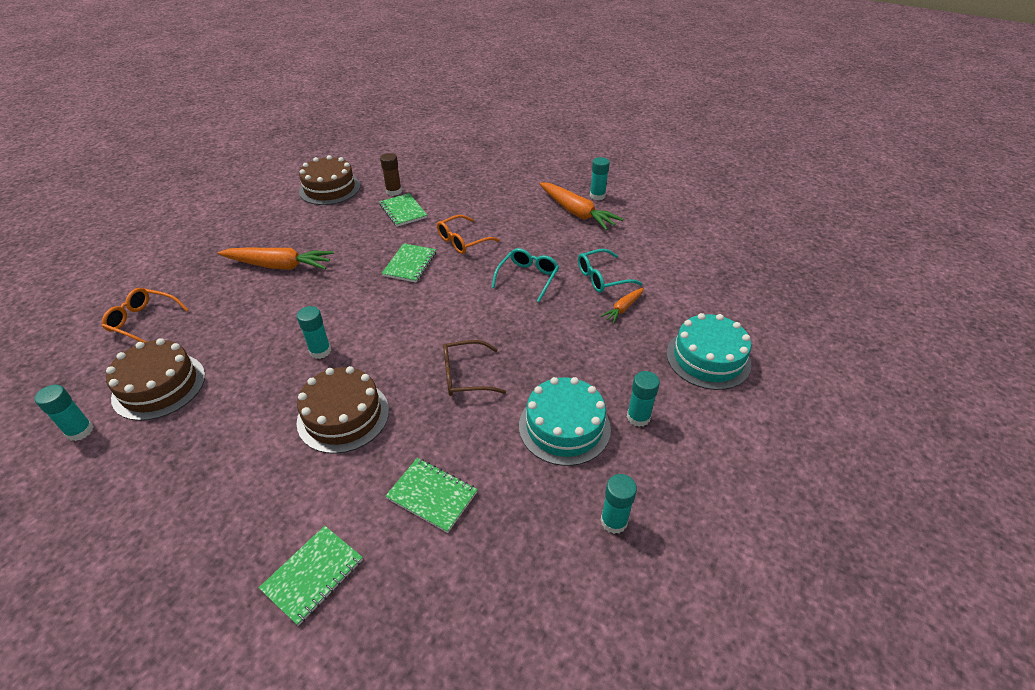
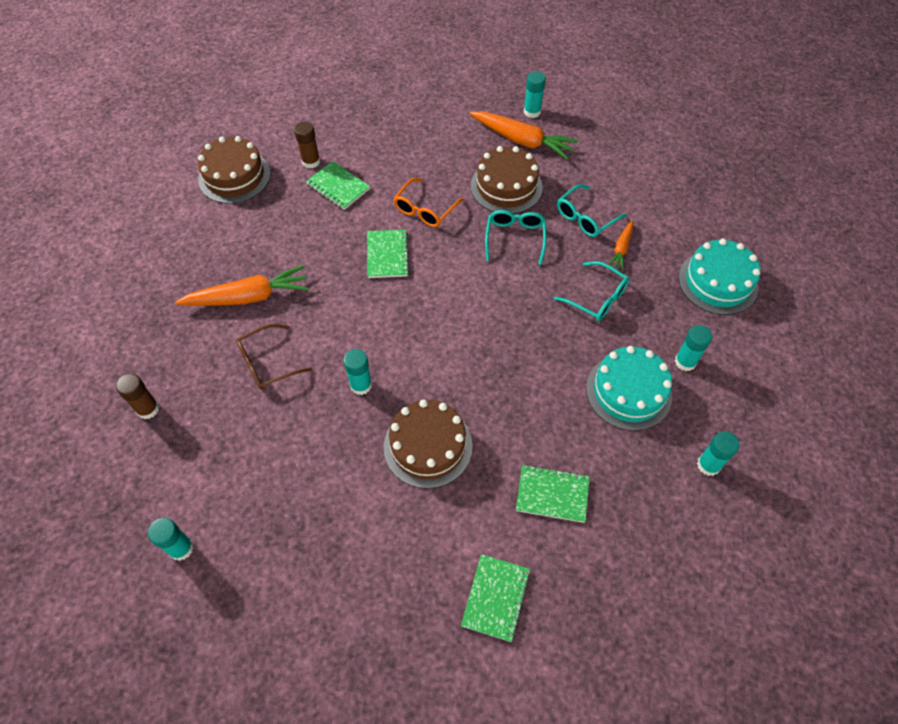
camera: 20 degrees left, 15 degrees up
orange glasses [102,288,189,343] -> brown glue stick [116,374,159,419]
brown cake [106,338,205,421] -> brown cake moved to [471,146,543,214]
brown glasses [443,340,506,396] -> brown glasses moved to [236,324,312,390]
none -> turquoise glasses [554,261,629,321]

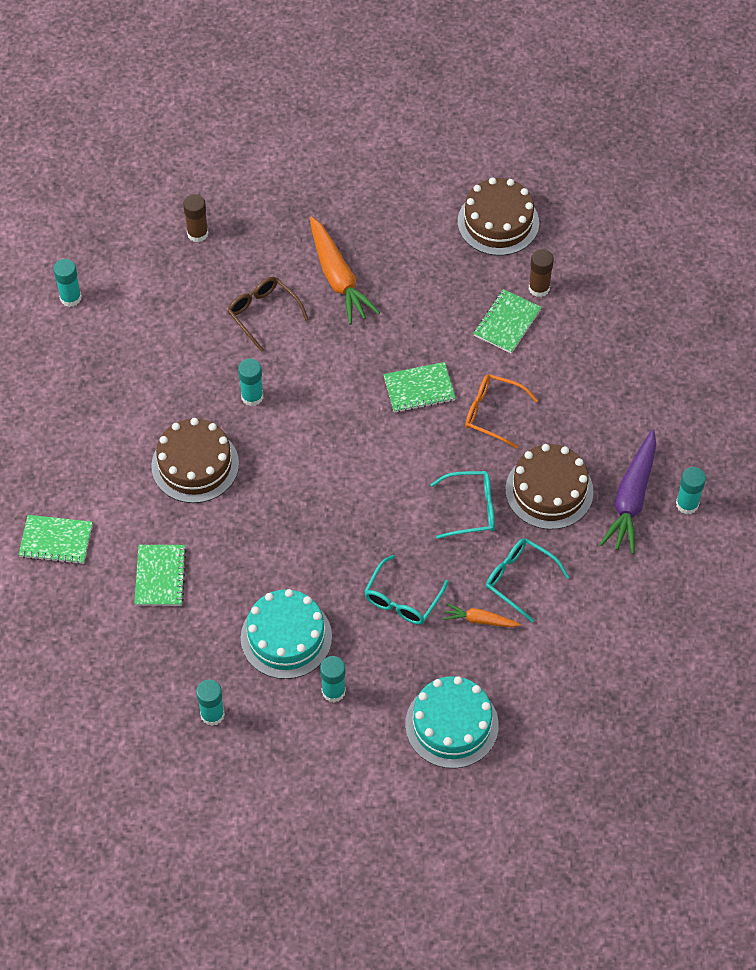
camera: 80 degrees right, 0 degrees up
orange carrot [470,111,578,159] -> purple carrot [600,430,656,554]

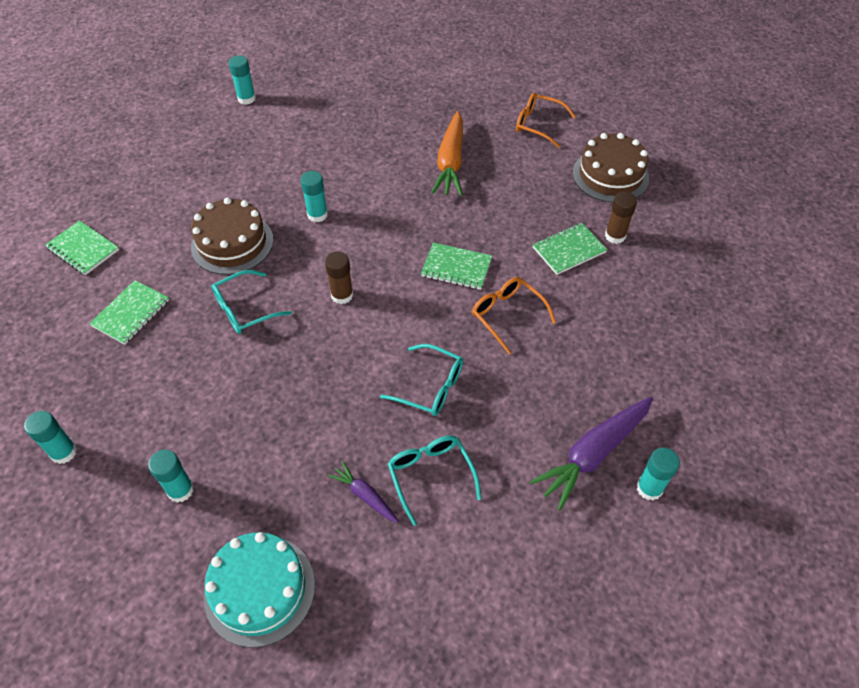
camera: 30 degrees right, 5 degrees down
brown glue stick [183,194,208,242] -> brown glue stick moved to [325,251,353,304]
brown glasses [228,277,309,352] -> none
turquoise cake [241,589,332,679] -> none
turquoise glasses [364,555,449,625] -> turquoise glasses moved to [212,270,292,334]
orange carrot [443,603,521,627] -> purple carrot [328,461,399,523]
brown cake [505,444,594,529] -> none
none -> orange glasses [516,93,576,148]

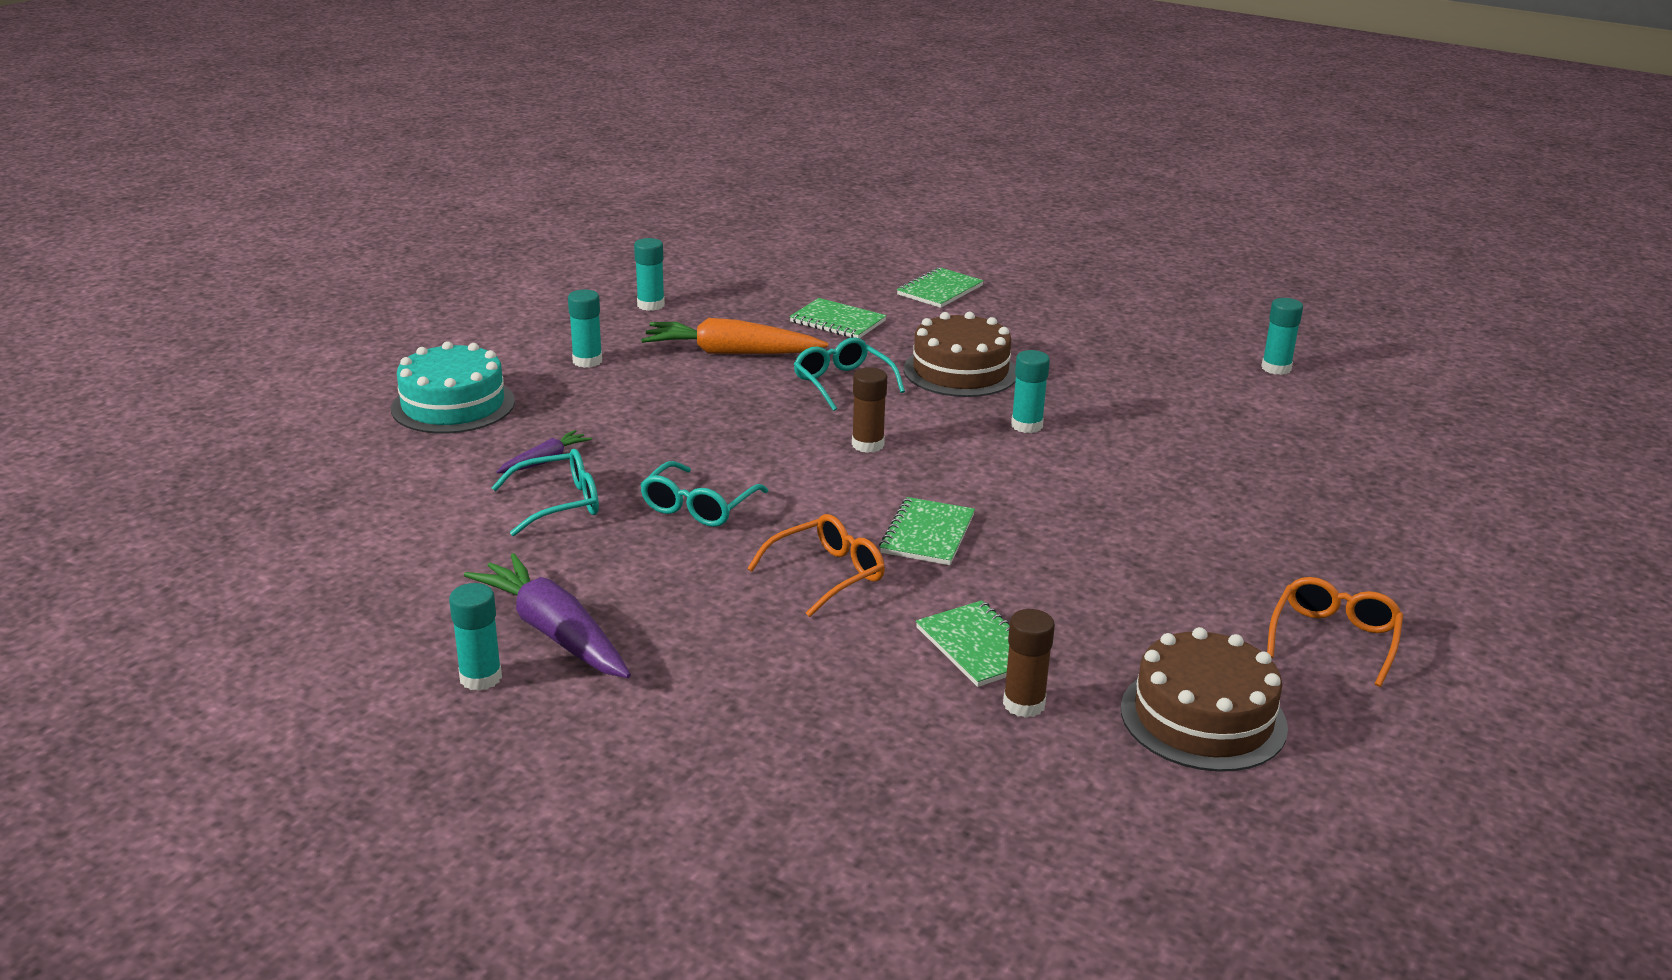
camera: 90 degrees right, 25 degrees down
orange carrot [431,111,463,196] -> orange carrot moved to [641,318,828,354]

